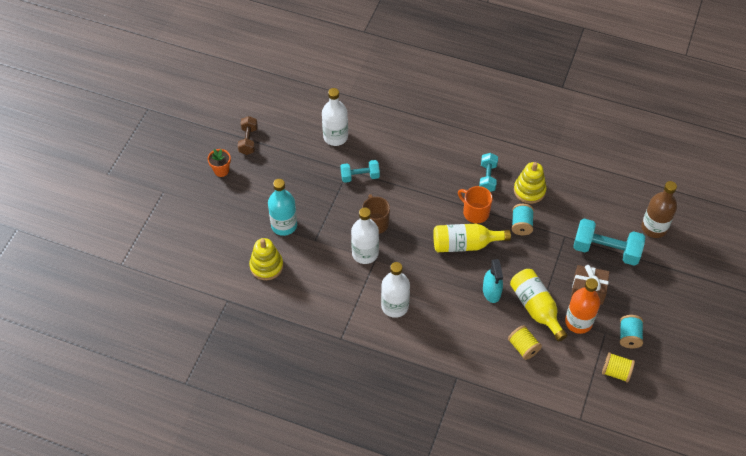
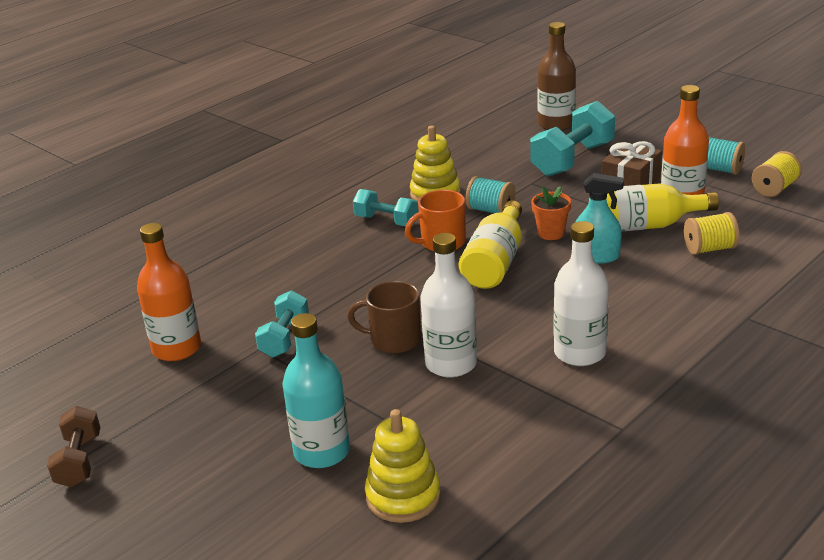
camera: 65 degrees left, 25 degrees down
orange flower pot [208,149,231,177] -> orange flower pot moved to [531,187,571,240]
brown dumbbell [238,116,258,155] -> brown dumbbell turned 60 degrees clockwise [47,406,100,487]
white bottle [322,88,348,146] -> orange bottle [137,223,201,361]

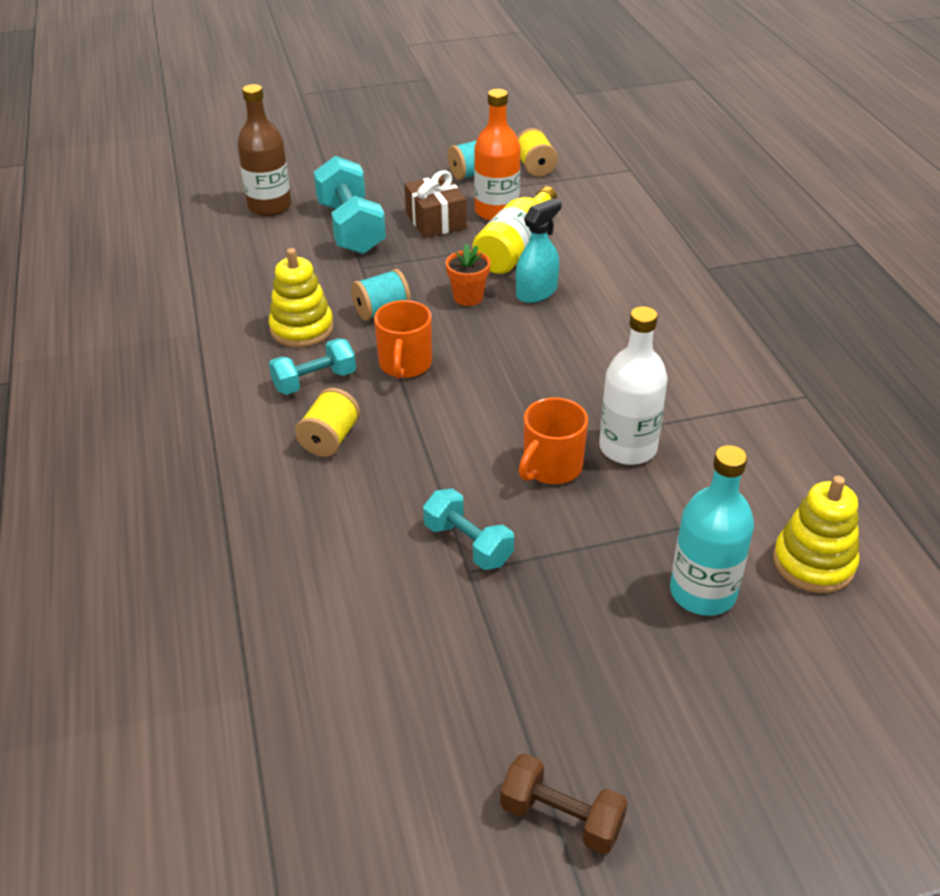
camera: 60 degrees left, 10 degrees up
orange bottle [137,223,201,361] -> none
brown mug [347,281,421,354] -> orange mug [519,397,588,484]
yellow bottle [459,200,522,289] -> none
white bottle [554,221,609,366] -> none
yellow spool [684,212,739,255] -> yellow spool moved to [295,388,360,457]

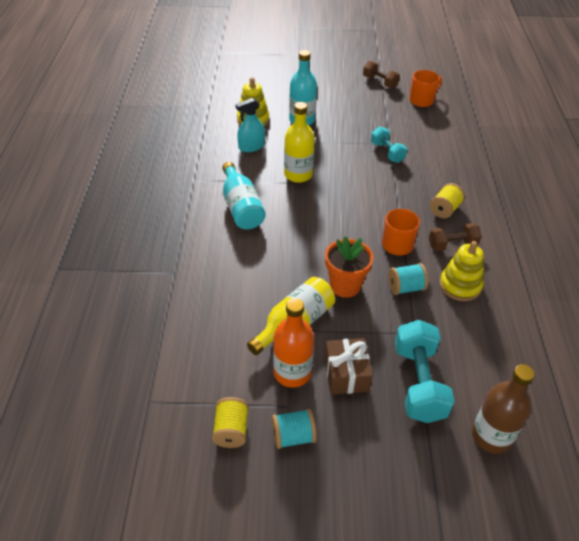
camera: 165 degrees left, 5 degrees up
turquoise dumbbell [269,338,356,395] -> brown dumbbell [429,223,481,251]
orange flower pot [446,243,490,306] -> orange flower pot [325,237,373,298], size x1.53
turquoise spray bottle [516,198,561,303] -> turquoise spray bottle moved to [235,98,265,152]
orange mug [519,397,588,484] -> orange mug moved to [409,70,442,107]
white bottle [599,306,668,465] -> yellow bottle [284,102,315,183]
none -> turquoise bottle [222,162,266,230]

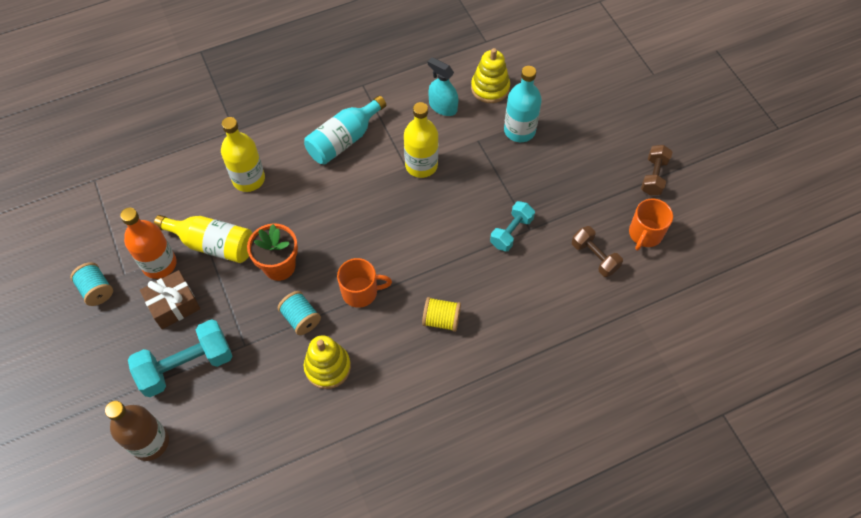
camera: 65 degrees right, 15 degrees up
yellow spool [212,397,249,448] -> none
orange mug [409,70,442,107] -> orange mug turned 90 degrees clockwise [629,198,673,251]
brown dumbbell [429,223,481,251] -> brown dumbbell moved to [572,226,623,277]
none -> yellow bottle [221,117,265,192]

